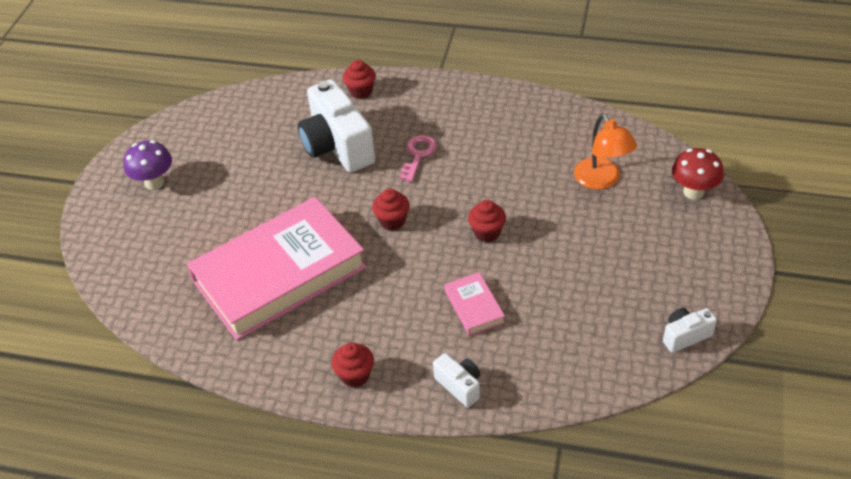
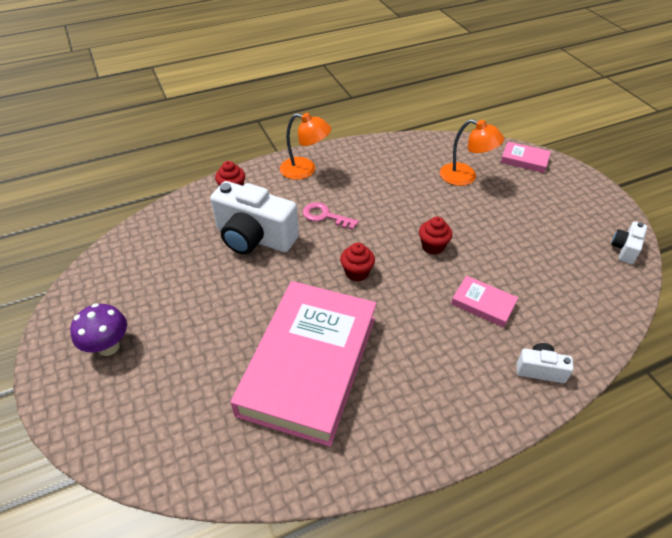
camera: 40 degrees left, 0 degrees up
red cupcake [332,343,374,388] -> none
pink key [399,135,437,182] -> pink key turned 45 degrees counterclockwise [303,202,359,230]
red mushroom [672,148,724,200] -> pink book [501,142,551,173]
none -> orange lamp [280,113,331,180]

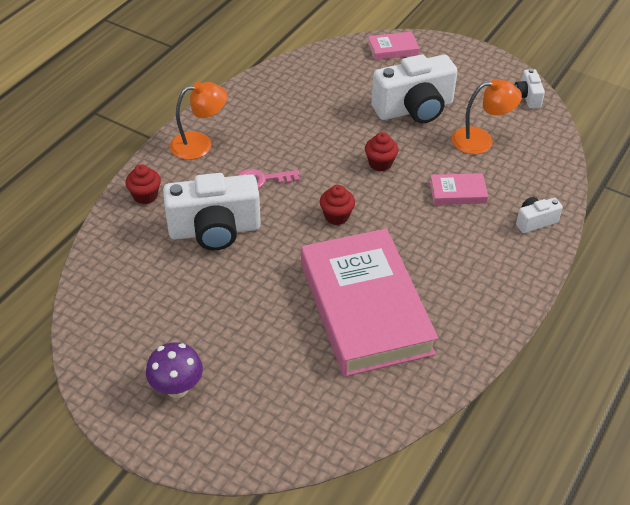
camera: 35 degrees left, 0 degrees up
orange lamp [440,119,504,186] -> orange lamp moved to [452,79,522,154]
none -> white camera [371,54,458,123]

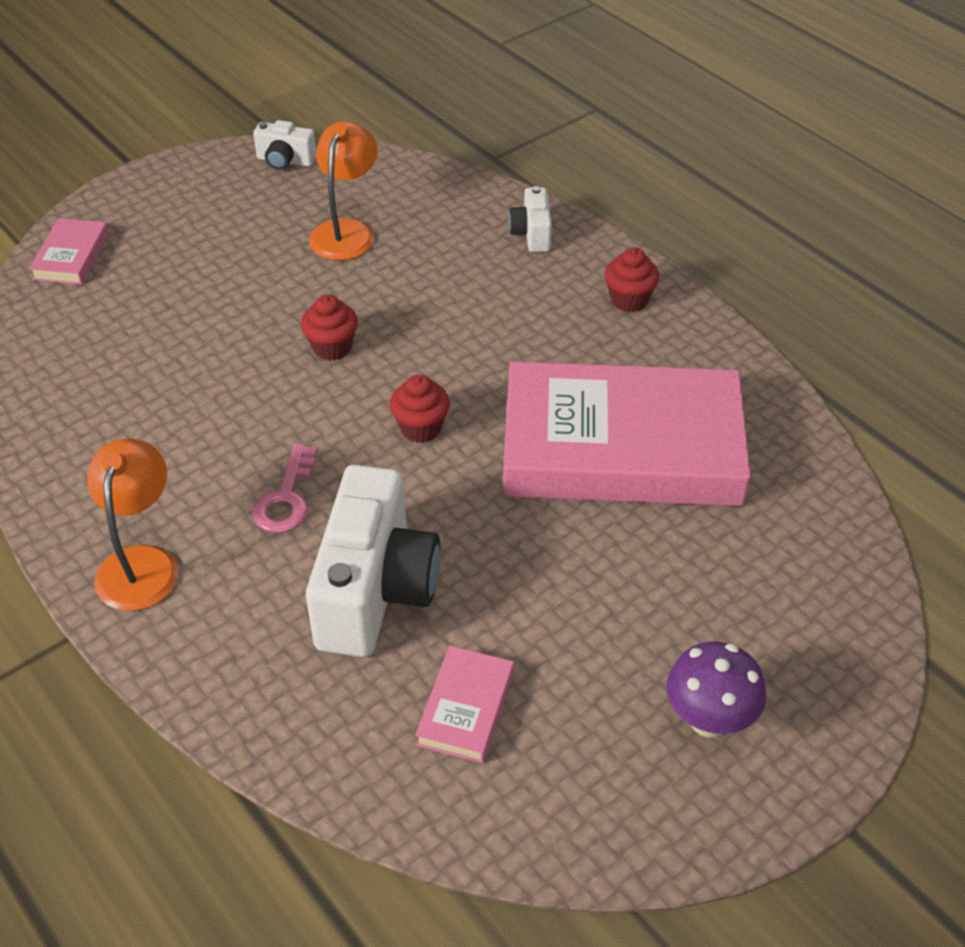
camera: 70 degrees left, 0 degrees up
red cupcake [126,164,161,204] -> red cupcake moved to [605,247,660,312]
white camera [371,54,458,123] -> none
pink book [430,173,488,205] -> pink book moved to [415,646,514,763]

